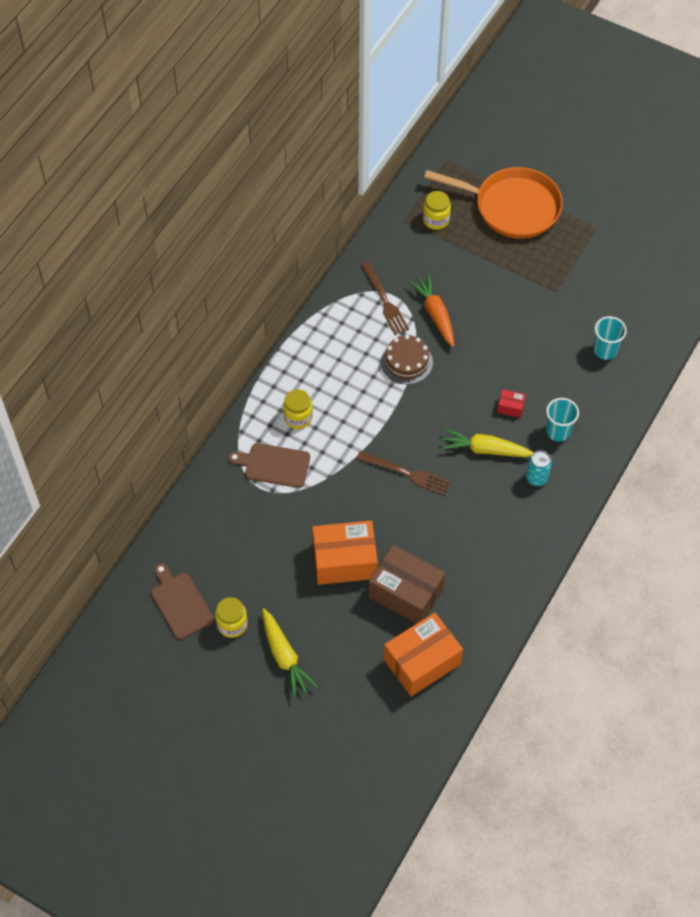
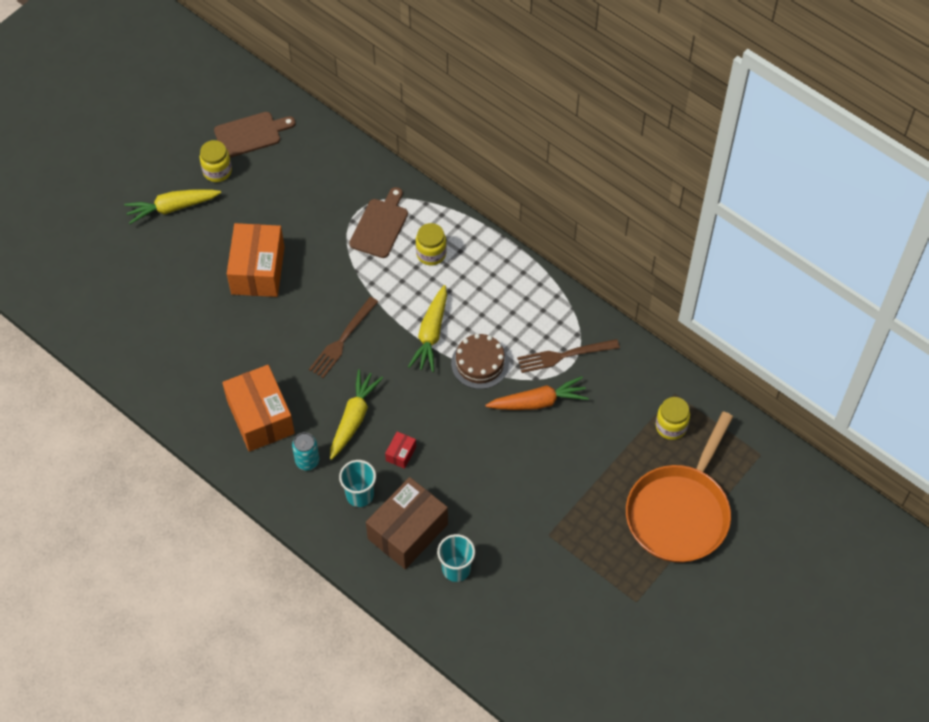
camera: 100 degrees right, 0 degrees up
brown box [369,545,445,624] -> brown box moved to [366,477,448,569]
orange box [384,613,463,696] -> orange box moved to [222,365,295,452]
none -> yellow carrot [408,285,447,372]

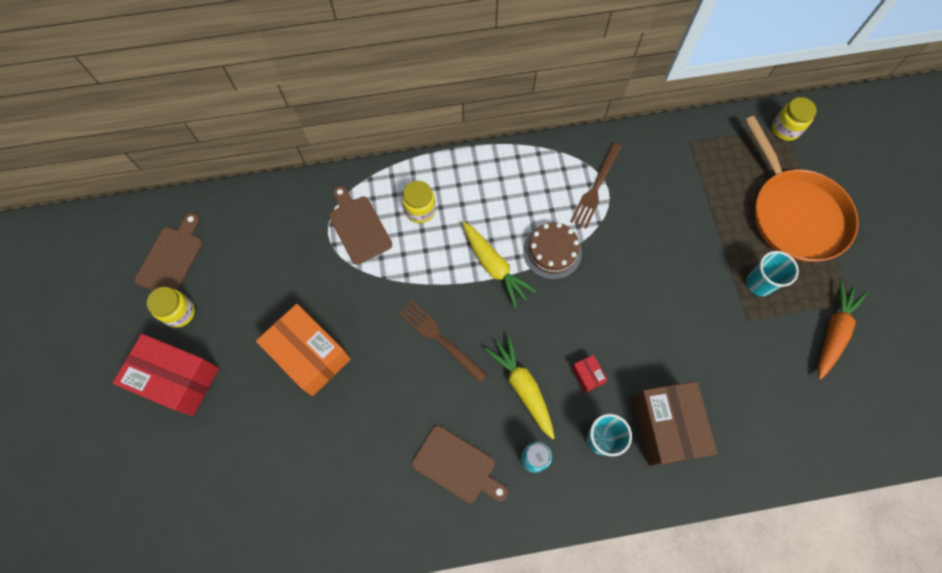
camera: 50 degrees left, 10 degrees up
yellow carrot [124,189,221,224] -> red box [113,334,219,416]
orange box [222,365,295,452] -> brown cutting board [412,425,508,503]
brown fork [309,297,378,378] -> brown fork turned 150 degrees clockwise [399,300,488,383]
turquoise cup [437,534,475,582] -> turquoise cup moved to [746,251,799,296]
orange carrot [485,376,589,410] -> orange carrot moved to [818,281,867,379]
yellow jar [656,397,690,440] -> yellow jar moved to [772,97,817,141]

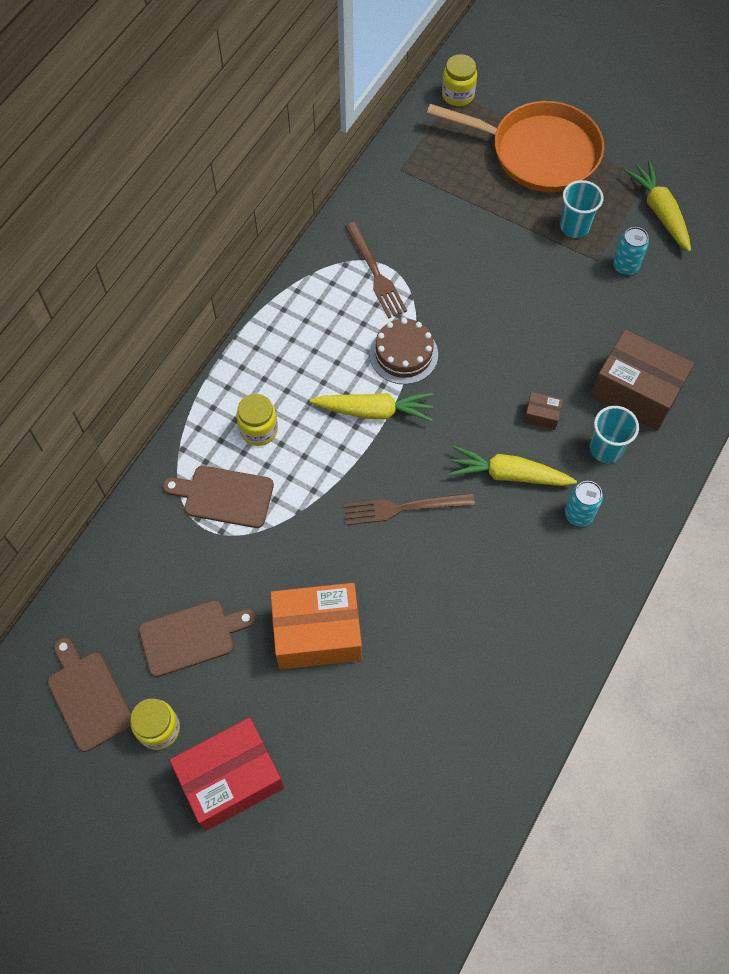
camera: 50 degrees left, 5 degrees down
brown cutting board [412,425,508,503] -> brown cutting board moved to [139,600,256,677]
red box [572,355,608,393] -> brown box [524,392,563,430]
orange carrot [818,281,867,379] -> yellow carrot [624,161,691,252]
none -> turquoise can [613,227,649,275]

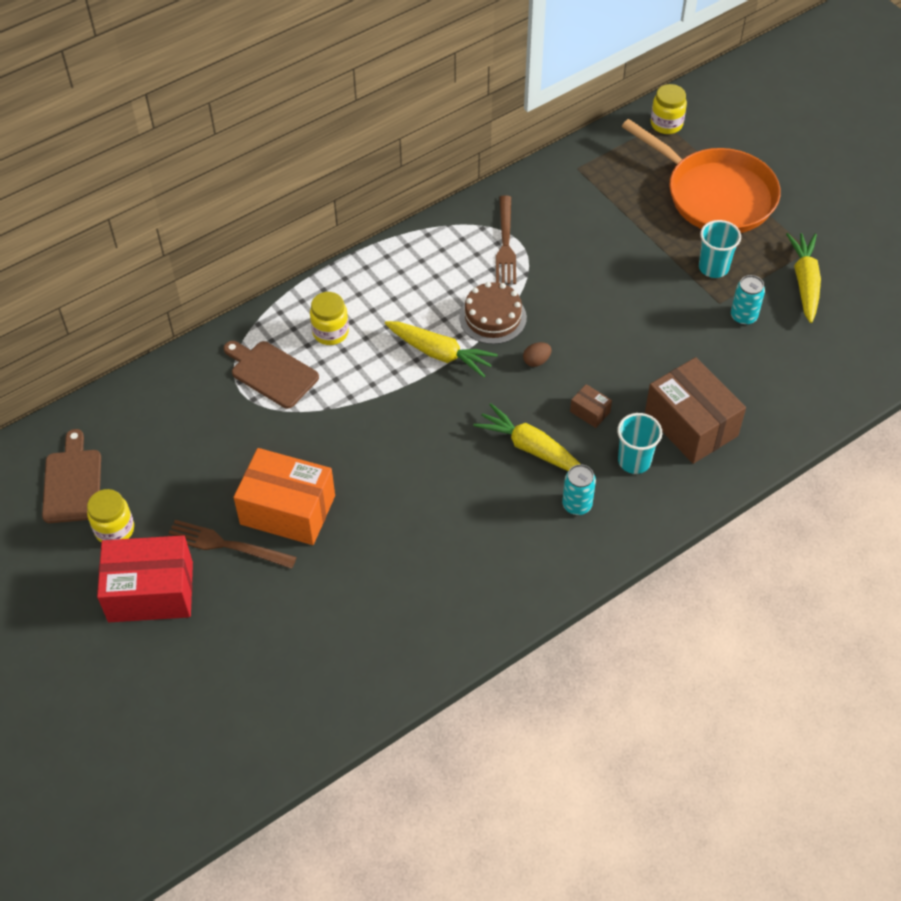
camera: 25 degrees right, 10 degrees down
brown cutting board [139,600,256,677] -> none
brown fork [344,493,475,525] -> brown fork moved to [167,520,297,569]
none -> brown egg [523,342,551,367]

